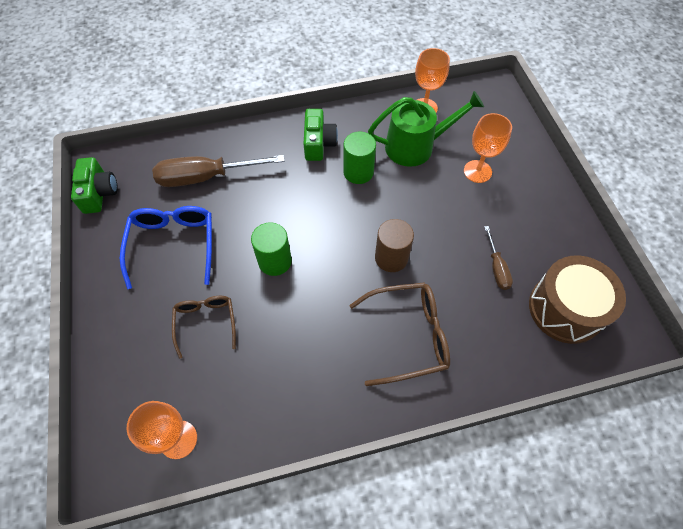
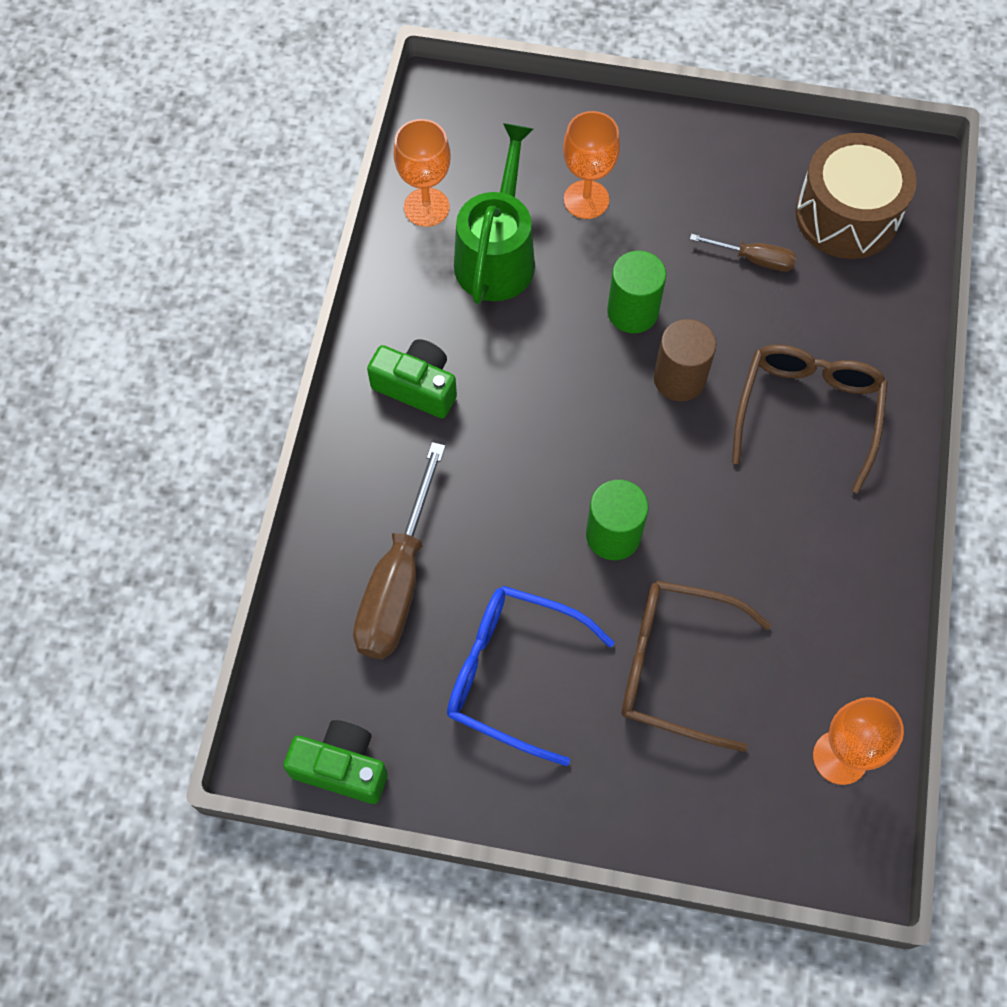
camera: 65 degrees left, 5 degrees up
brown glasses [172,296,236,359] -> brown glasses [621,580,771,752], size x1.55
green cylinder [343,132,376,184] -> green cylinder moved to [607,251,666,333]

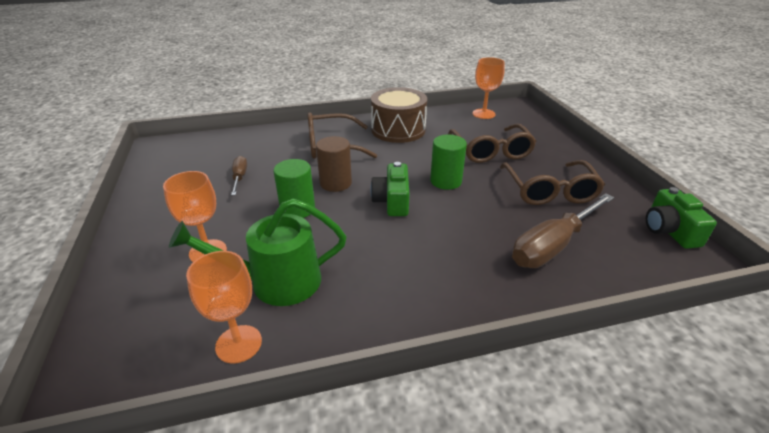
camera: 115 degrees left, 30 degrees down
brown screwdriver [353,442,446,659] -> brown screwdriver turned 150 degrees clockwise [512,193,614,268]
green camera [367,339,457,419] -> green camera moved to [370,162,409,216]
blue glasses [447,586,615,766] -> brown glasses [500,160,605,205]
brown drum [795,133,917,259] -> brown drum moved to [371,87,427,143]

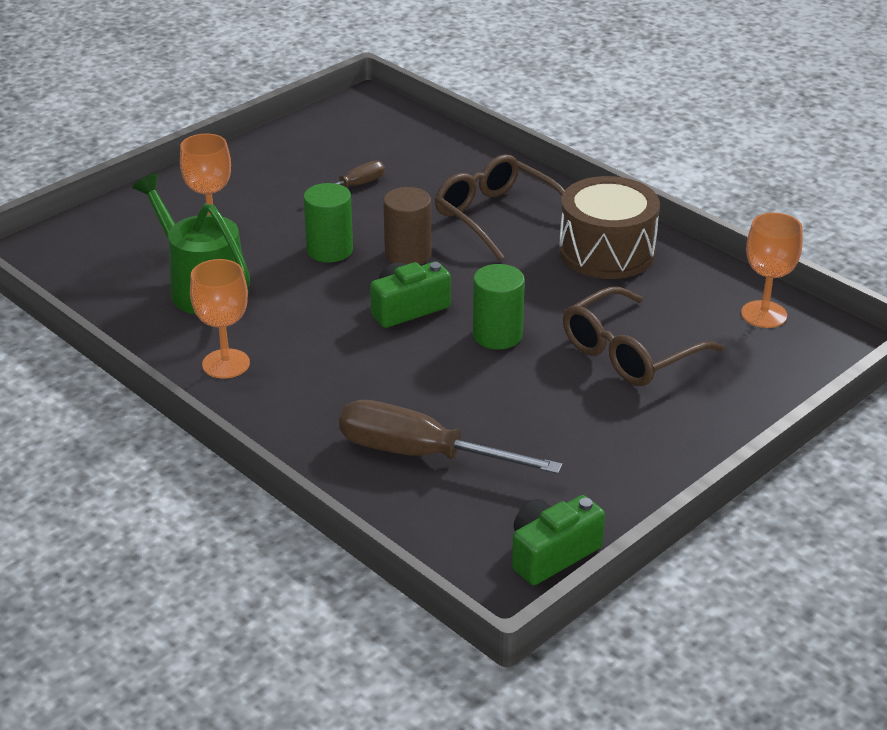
camera: 60 degrees right, 0 degrees up
orange goblet [186,251,262,363] -> orange goblet moved to [190,259,250,379]
brown glasses [500,160,605,205] -> none

